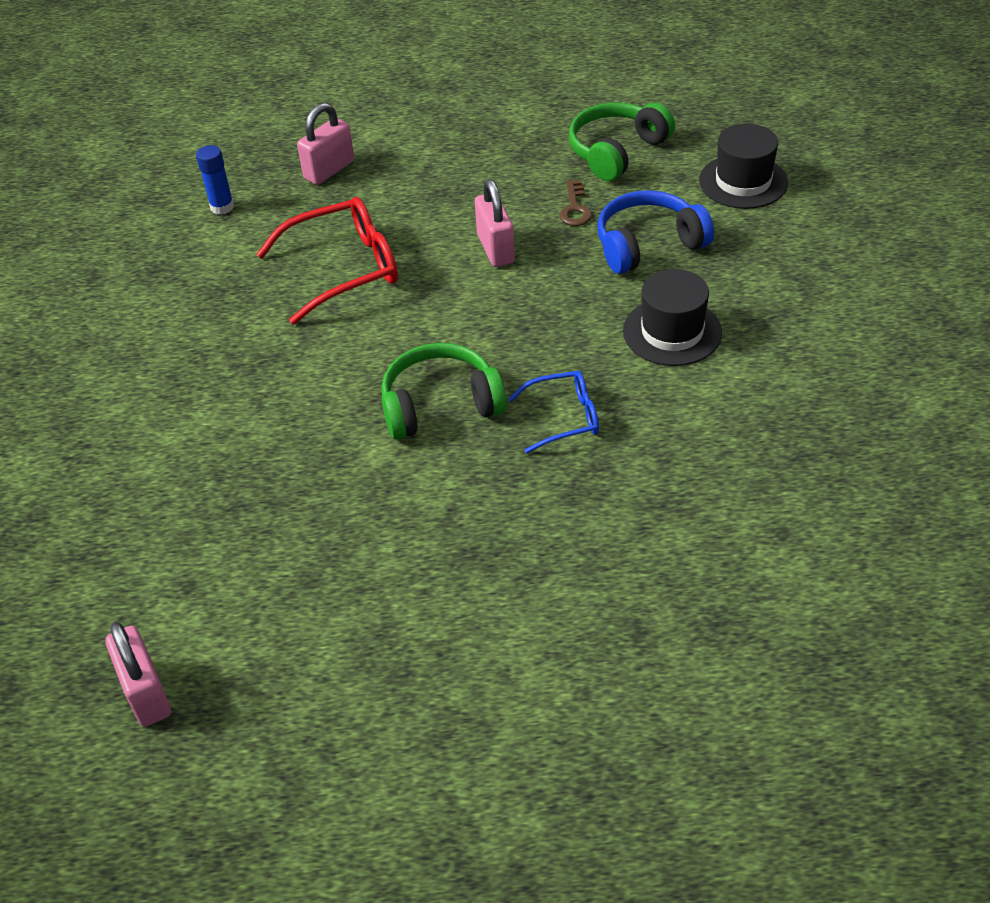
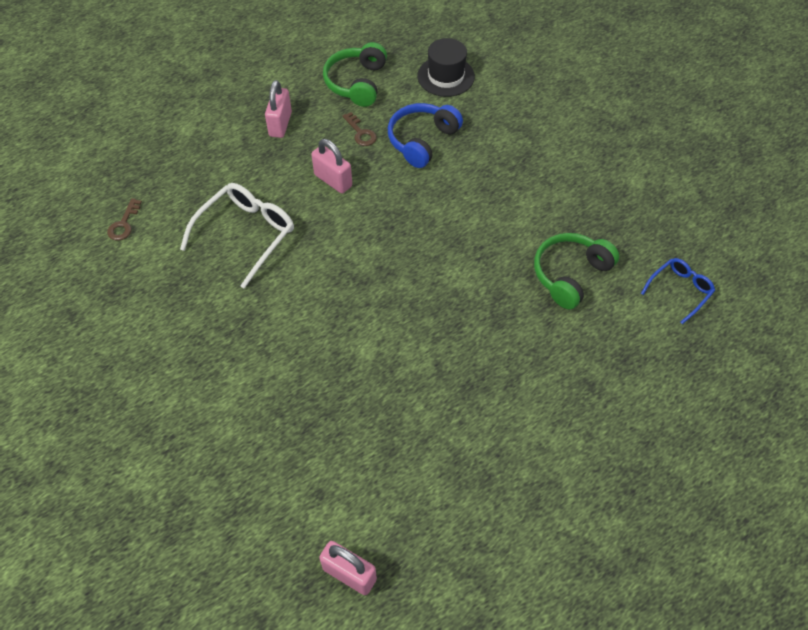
camera: 35 degrees left, 10 degrees up
blue glue stick [196,145,234,215] -> brown key [107,198,142,240]
red glasses [256,197,398,325] -> white glasses [180,183,294,289]
pink padlock [297,103,354,185] -> pink padlock moved to [265,80,292,138]
green headphones [381,343,507,440] -> green headphones moved to [534,233,619,310]
blue glasses [508,371,599,453] -> blue glasses moved to [641,258,715,324]
black hat [623,269,722,366] -> none

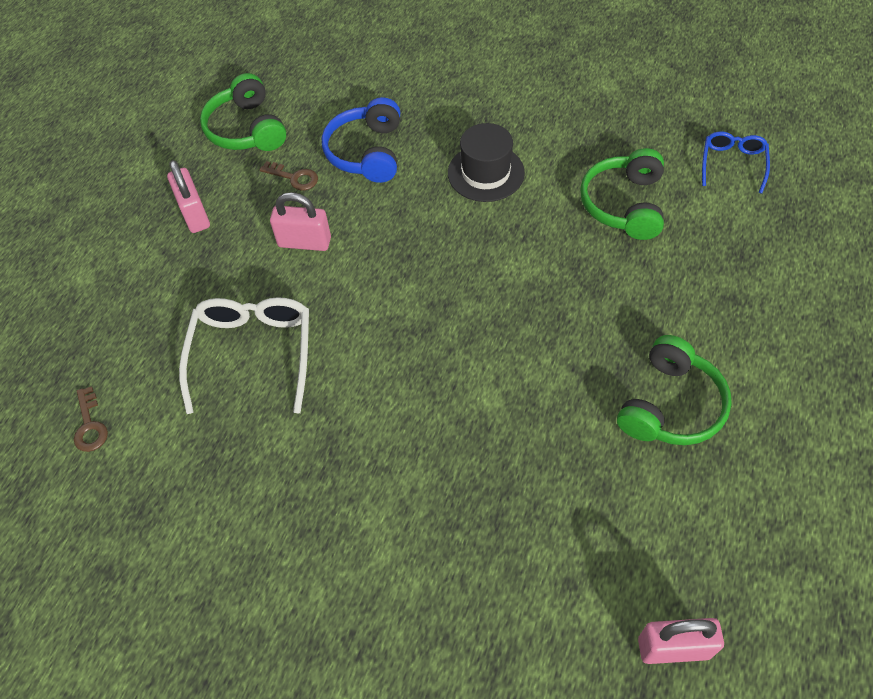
camera: 30 degrees left, 0 degrees up
black hat [417,38,475,97] -> black hat moved to [448,123,525,202]
none -> green headphones [617,335,732,445]

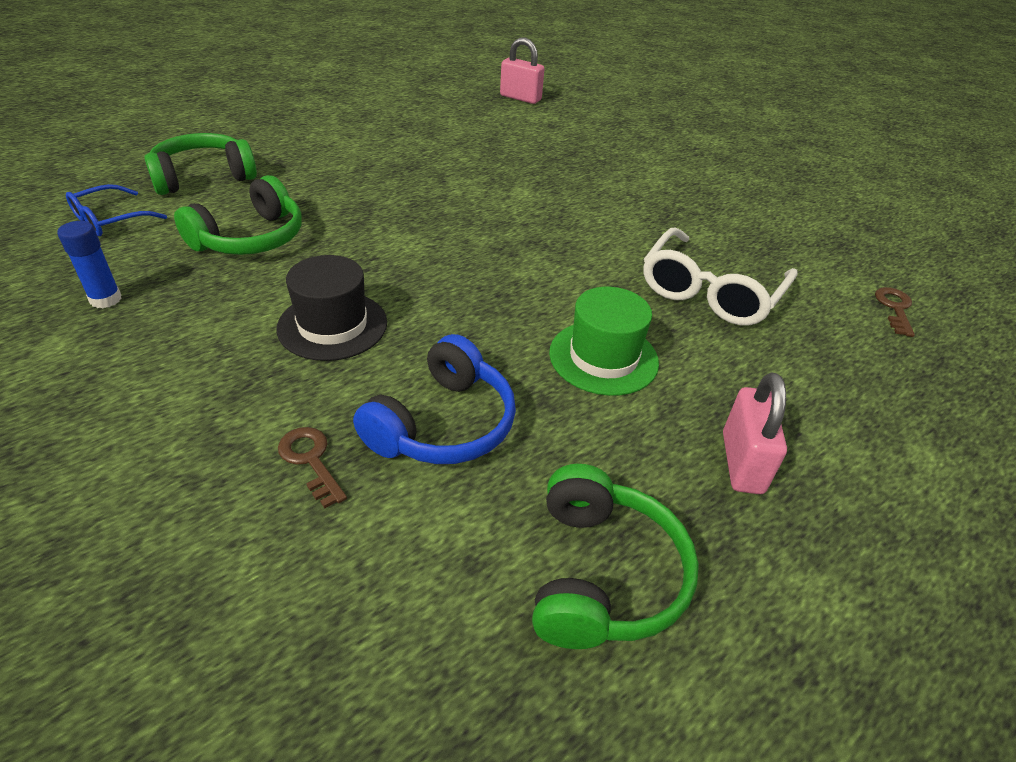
camera: 155 degrees left, 15 degrees down
brown key [260,161,318,190] -> brown key moved to [278,427,347,508]
pink padlock [270,192,331,251] -> green hat [549,287,659,396]
green headphones [617,335,732,445] -> green headphones moved to [144,133,257,195]
none -> blue glue stick [57,221,122,308]

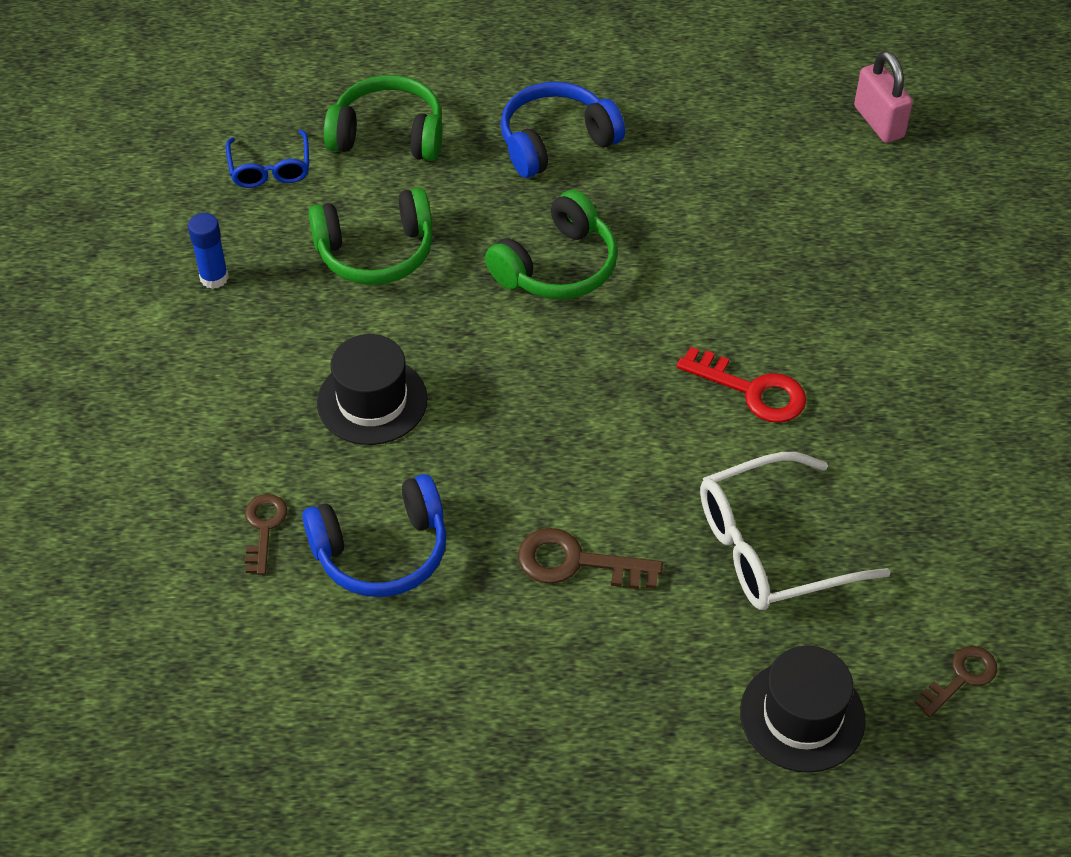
camera: 40 degrees right, 10 degrees up
blue glasses [66,184,167,236] -> blue glasses turned 90 degrees counterclockwise [225,130,309,188]
green headphones [532,464,699,649] -> green headphones moved to [485,190,618,299]
green hat [549,287,659,396] -> brown key [518,528,663,589]
pink padlock [723,373,787,494] -> none
none -> blue headphones [501,82,625,178]
none -> red key [677,347,806,423]
none -> black hat [740,646,866,773]

